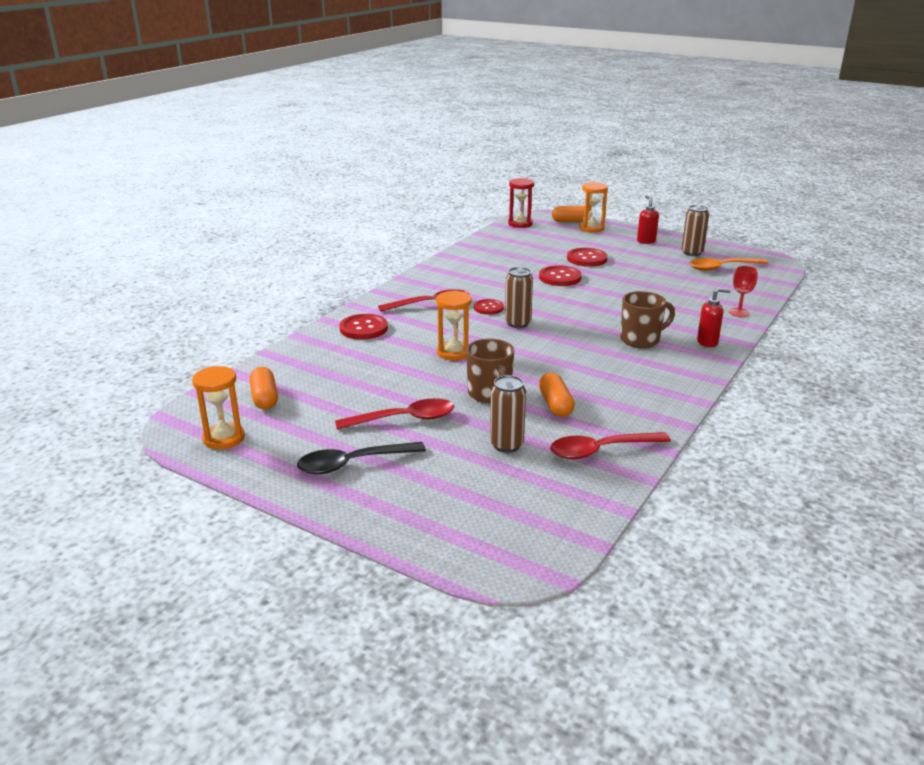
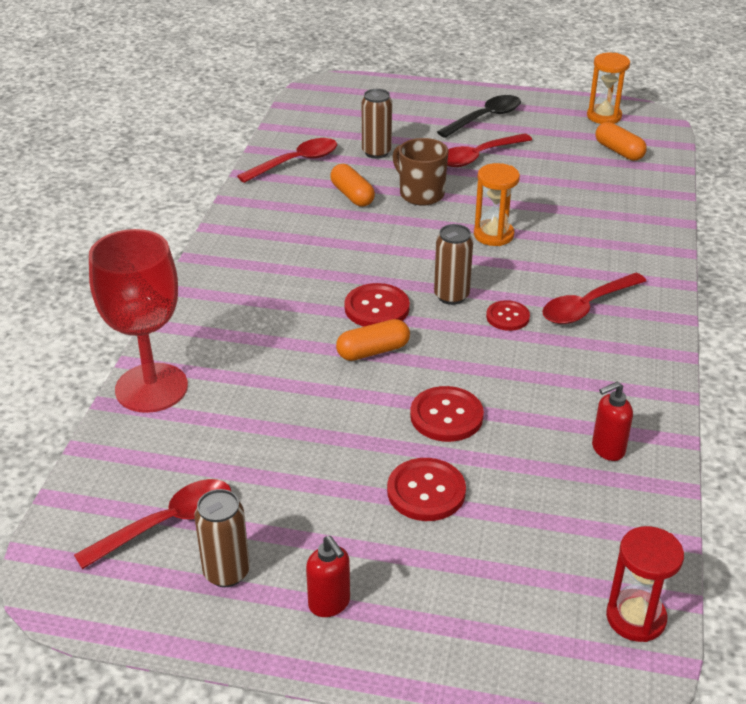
camera: 160 degrees right, 10 degrees up
red button [339,314,388,340] -> red button moved to [344,283,410,327]
orange capsule [552,206,585,222] -> orange capsule moved to [336,319,410,361]
orange hourglass [579,182,608,233] -> none
brown mug [620,291,675,348] -> none
orange spoon [689,258,768,271] -> red spoon [74,479,231,569]
red soap dispenser [697,288,731,347] -> red soap dispenser moved to [592,381,633,461]
red goblet [729,266,758,317] -> red goblet [89,229,188,413], size x2.33

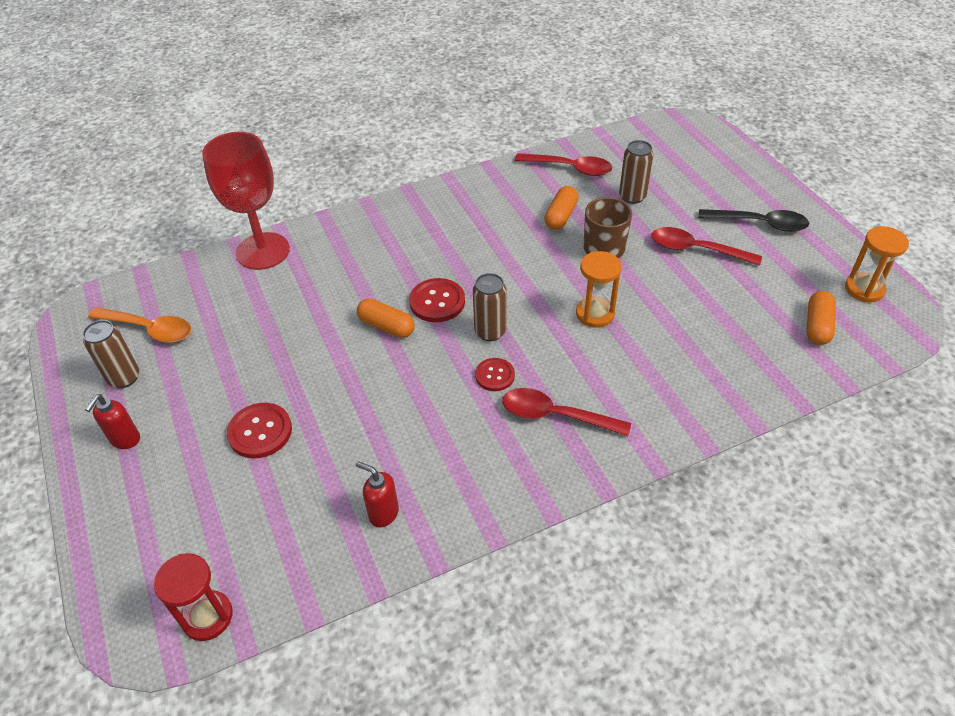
camera: 55 degrees right, 10 degrees up
red spoon [74,479,231,569] -> orange spoon [88,307,191,343]
red button [410,386,484,442] -> none

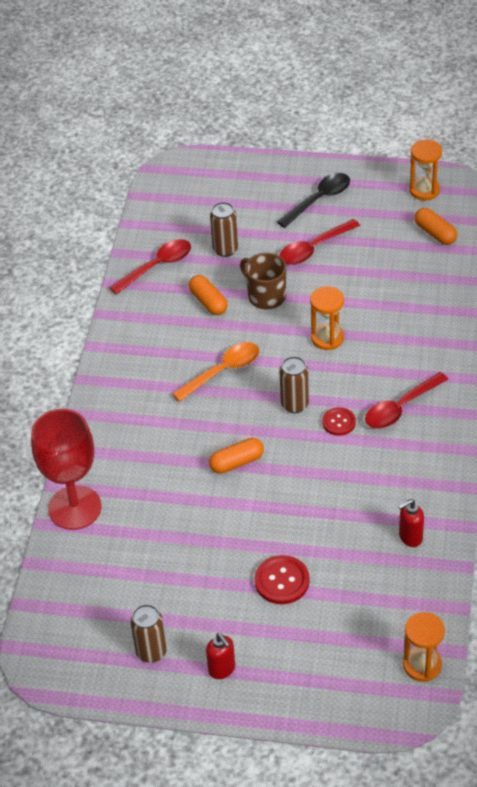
camera: 55 degrees left, 0 degrees up
orange spoon [88,307,191,343] -> orange spoon moved to [172,342,259,402]
red hourglass [154,553,233,641] -> orange hourglass [403,612,445,682]
red button [409,278,465,322] -> none

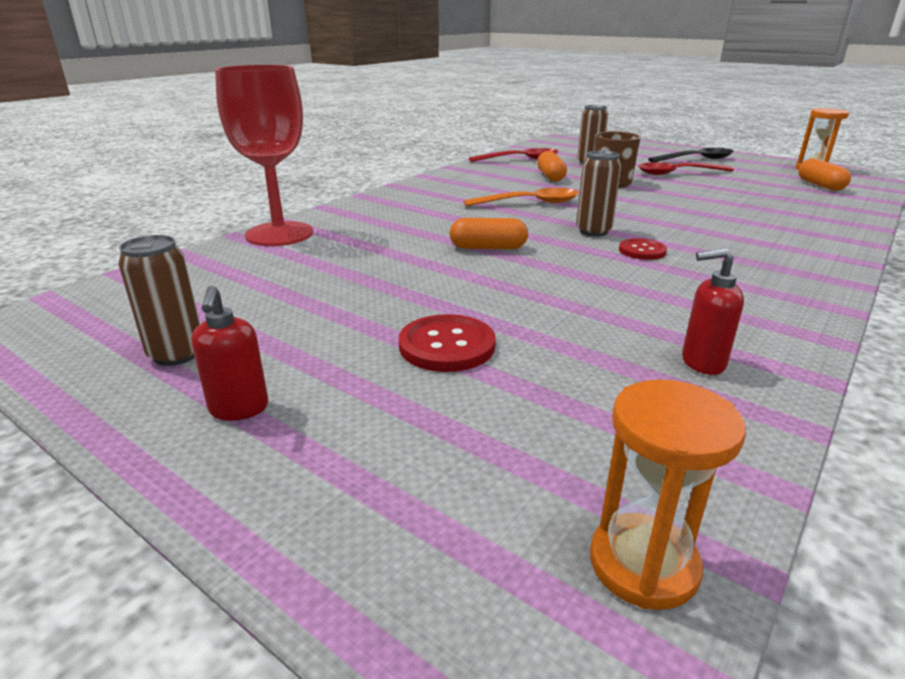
camera: 25 degrees right, 20 degrees down
orange hourglass [310,286,344,350] -> none
red spoon [365,372,449,429] -> none

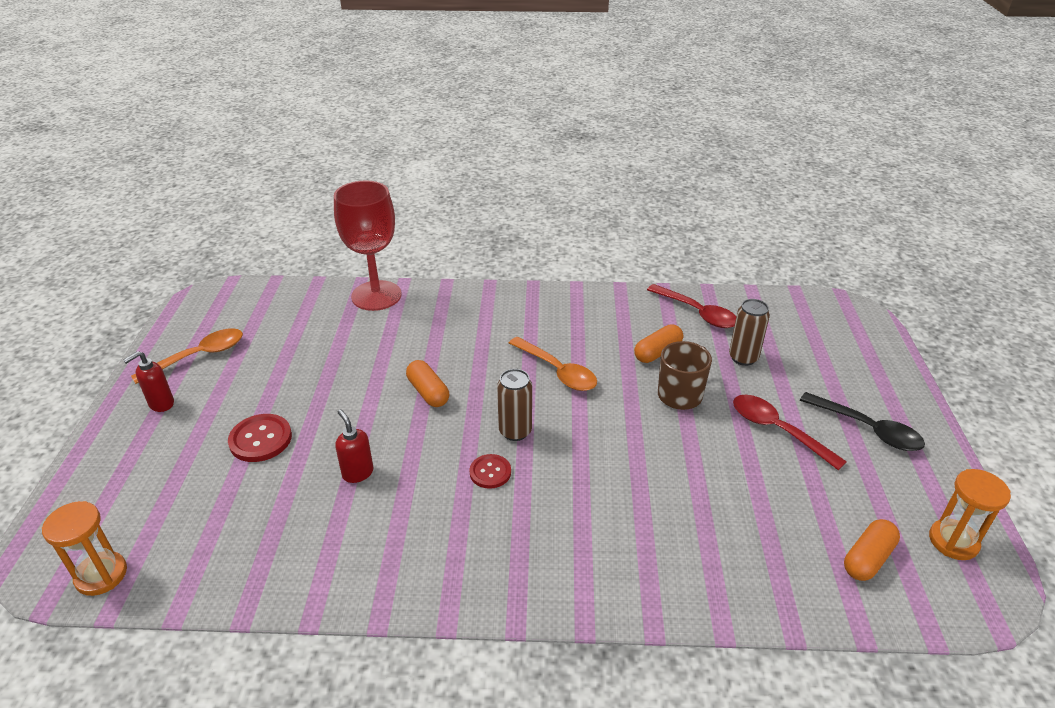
camera: 55 degrees right, 10 degrees up
brown can [118,235,200,366] -> orange spoon [131,328,243,384]
red soap dispenser [682,248,744,375] -> red soap dispenser moved to [335,409,373,483]

